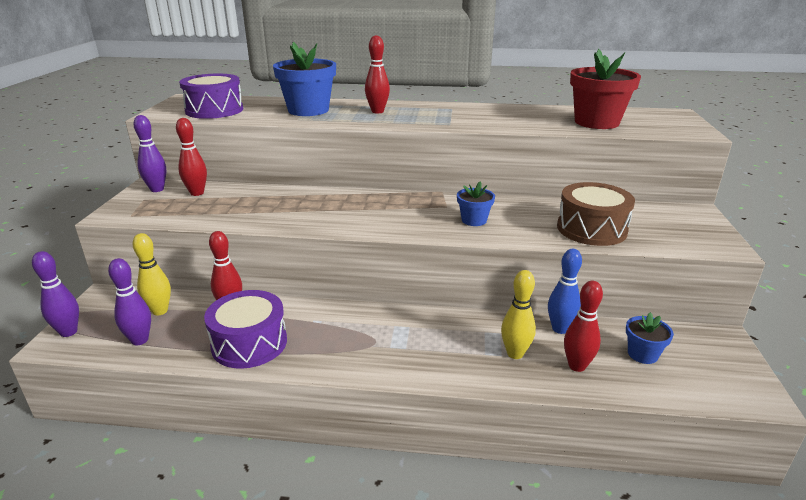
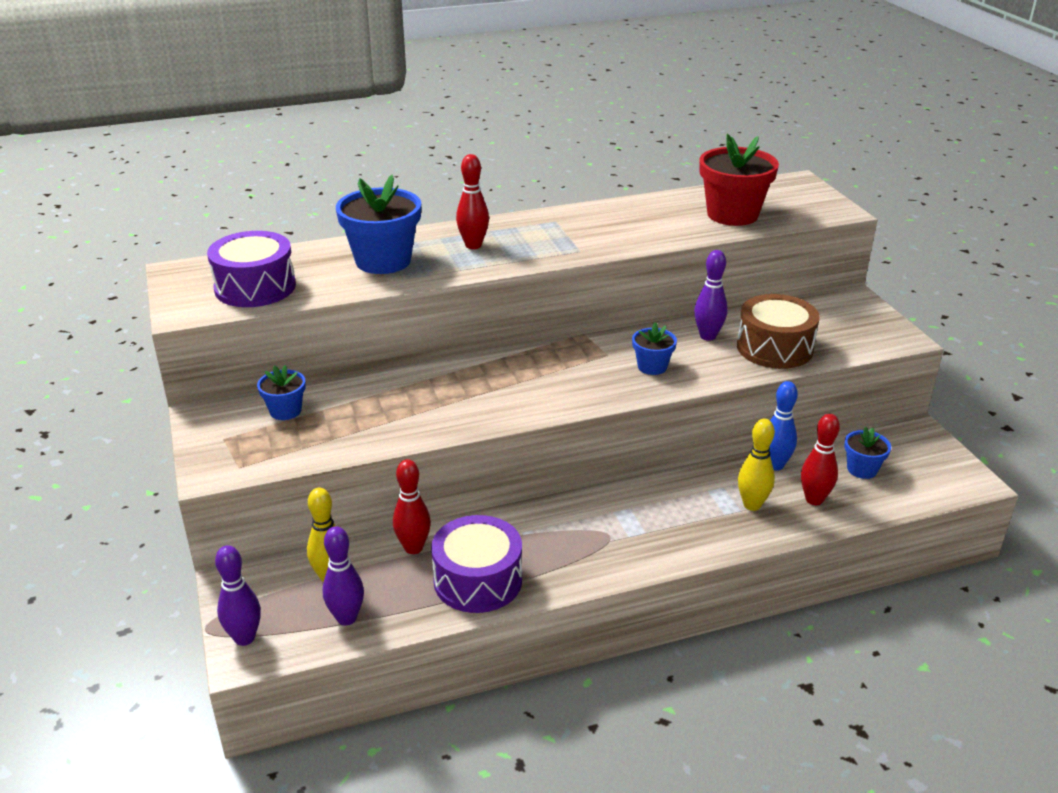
camera: 25 degrees left, 5 degrees up
purple bowling pin [133,115,166,192] -> purple bowling pin moved to [694,250,728,341]
red bowling pin [176,118,207,196] -> blue flower pot [257,365,306,420]

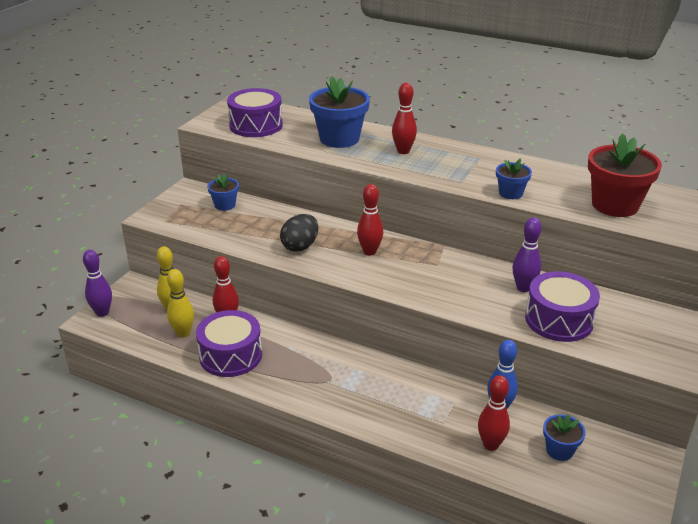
camera: 45 degrees right, 0 degrees up
purple bowling pin [323,526,364,626] -> none
blue flower pot [632,322,677,375] -> blue flower pot moved to [496,158,532,199]
brown drum [737,294,820,369] -> purple drum [525,271,600,342]
yellow bowling pin [738,419,775,511] -> yellow bowling pin moved to [167,269,194,337]
none -> black egg [280,214,318,252]
none -> red bowling pin [357,184,383,256]

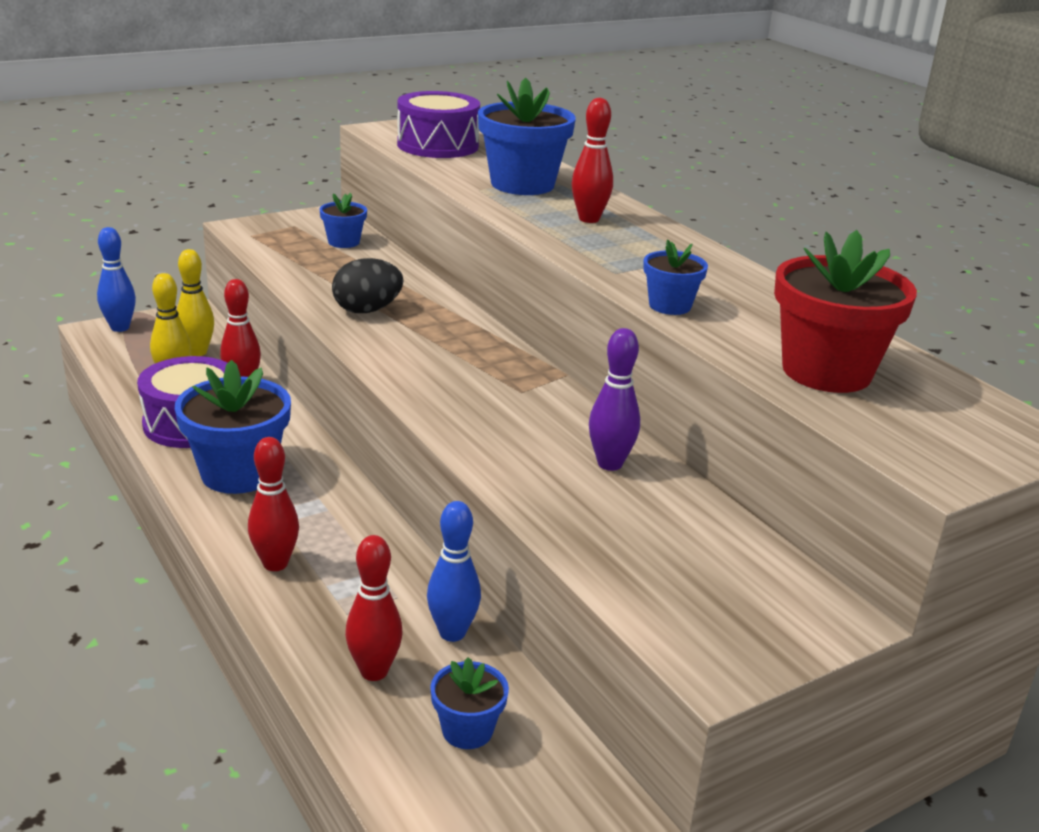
camera: 30 degrees right, 5 degrees down
purple bowling pin [83,250,112,317] -> blue bowling pin [97,227,136,332]
red bowling pin [357,184,383,256] -> red bowling pin moved to [248,437,299,571]
purple drum [525,271,600,342] -> none
none -> blue flower pot [175,360,291,494]

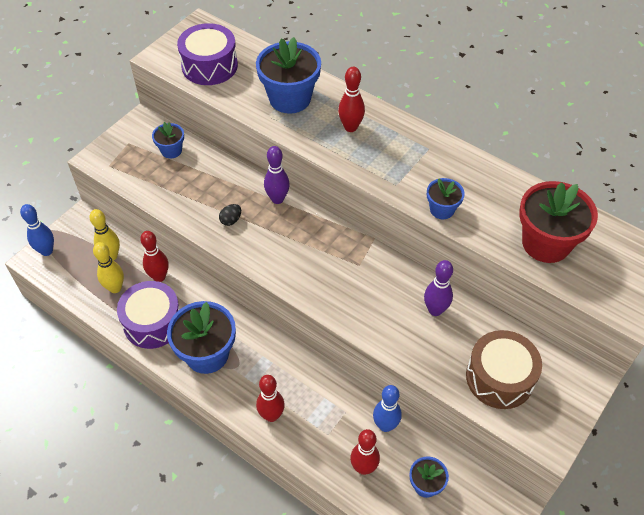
camera: 20 degrees left, 25 degrees up
black egg [332,258,403,313] -> black egg [219,204,241,226], size x0.55
none -> purple bowling pin [264,146,290,204]
none -> brown drum [466,330,542,409]

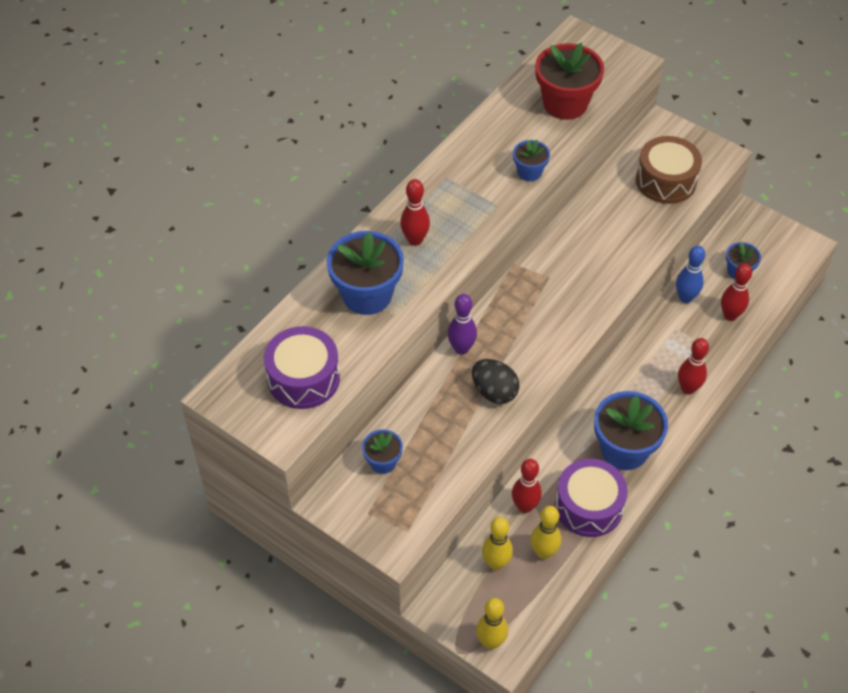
camera: 90 degrees left, 0 degrees up
blue bowling pin [20,204,54,256] -> yellow bowling pin [476,598,508,649]
black egg [219,204,241,226] -> black egg [472,359,519,404], size x1.81
purple bowling pin [424,260,453,316] -> none

